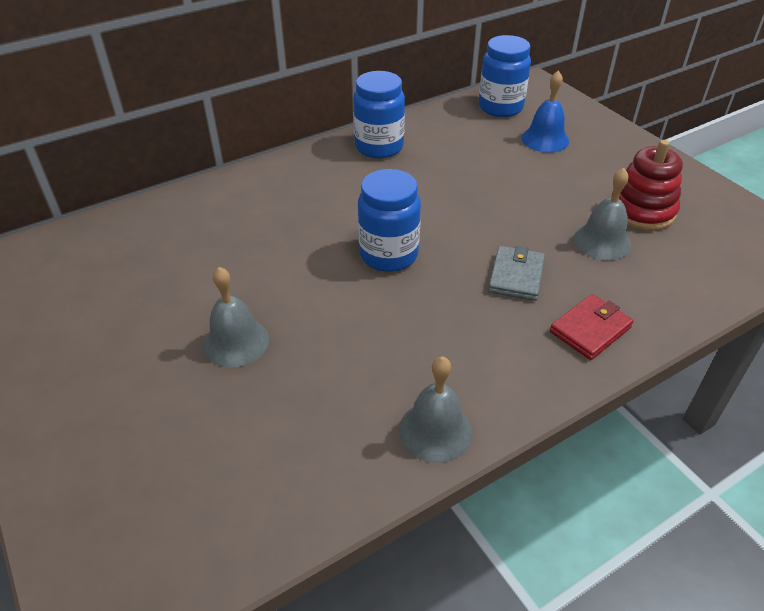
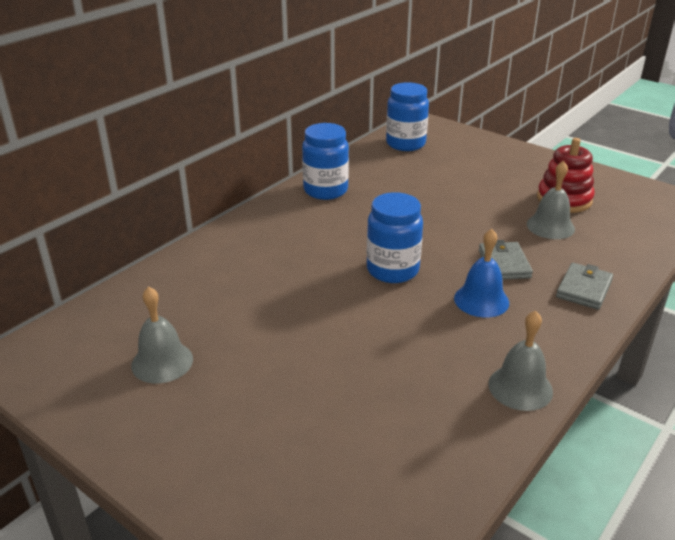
camera: 20 degrees left, 10 degrees down
grey bell [203,267,269,368] -> grey bell moved to [131,286,193,384]
blue bell [522,71,569,153] -> blue bell moved to [454,229,509,317]
red wallet [550,294,634,360] -> grey wallet [556,263,613,310]

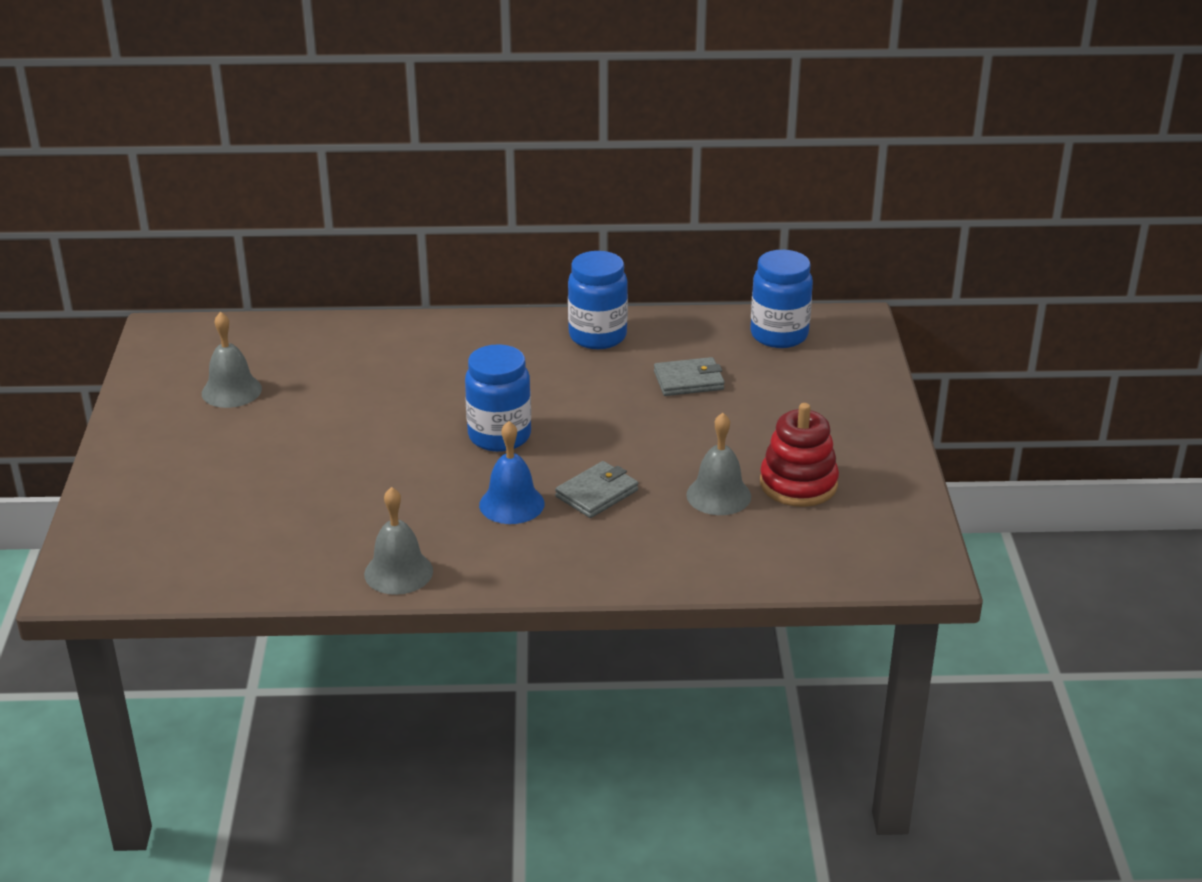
camera: 50 degrees right, 0 degrees up
grey wallet [556,263,613,310] -> grey wallet moved to [654,357,725,396]

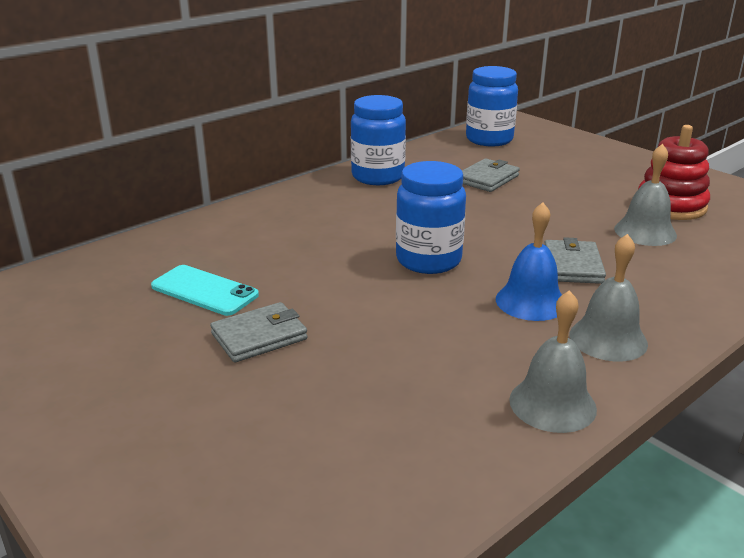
camera: 40 degrees left, 5 degrees down
grey bell [202,312,262,408] -> grey bell moved to [570,234,648,361]
none -> turquoise phone [151,265,259,316]
none -> grey wallet [210,302,308,363]

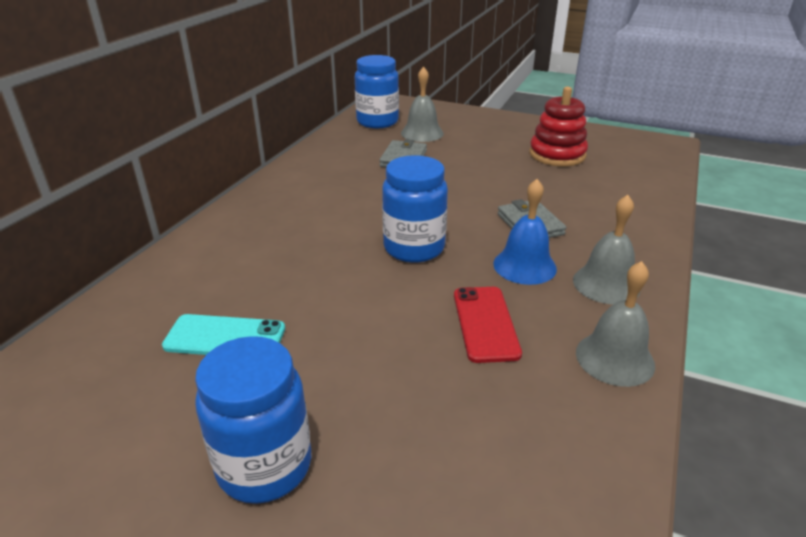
camera: 25 degrees left, 5 degrees up
grey wallet [210,302,308,363] -> none
blue jar [351,95,406,185] -> blue jar moved to [195,336,311,504]
grey bell [614,144,677,246] -> grey bell moved to [401,67,444,142]
none -> red phone [454,287,522,363]

